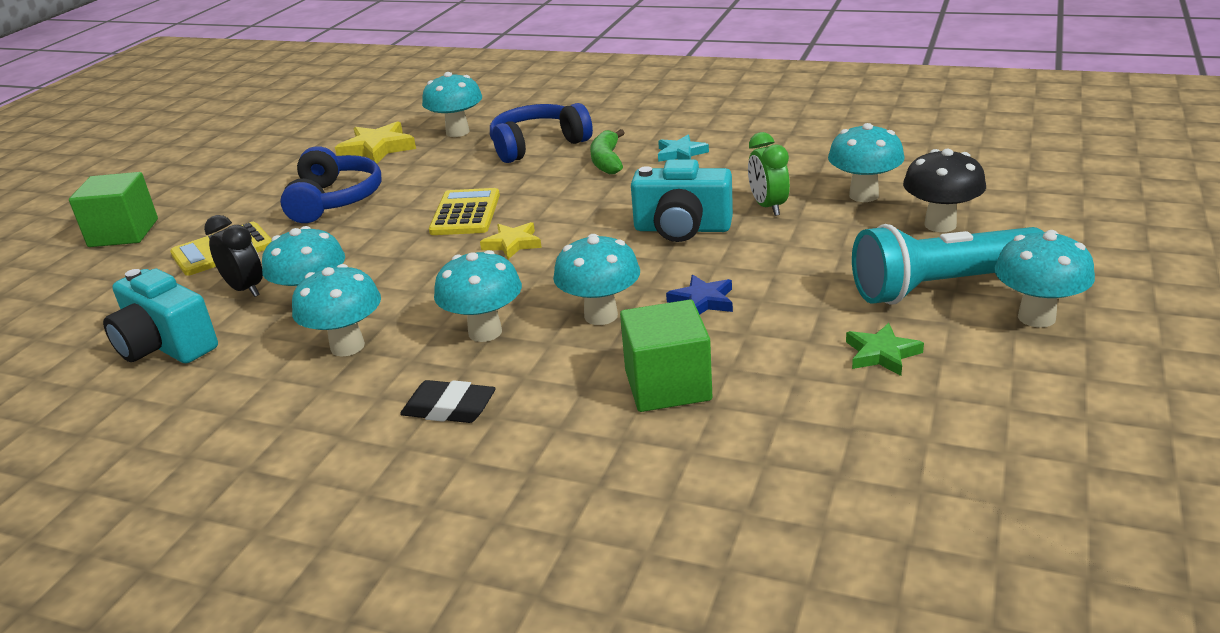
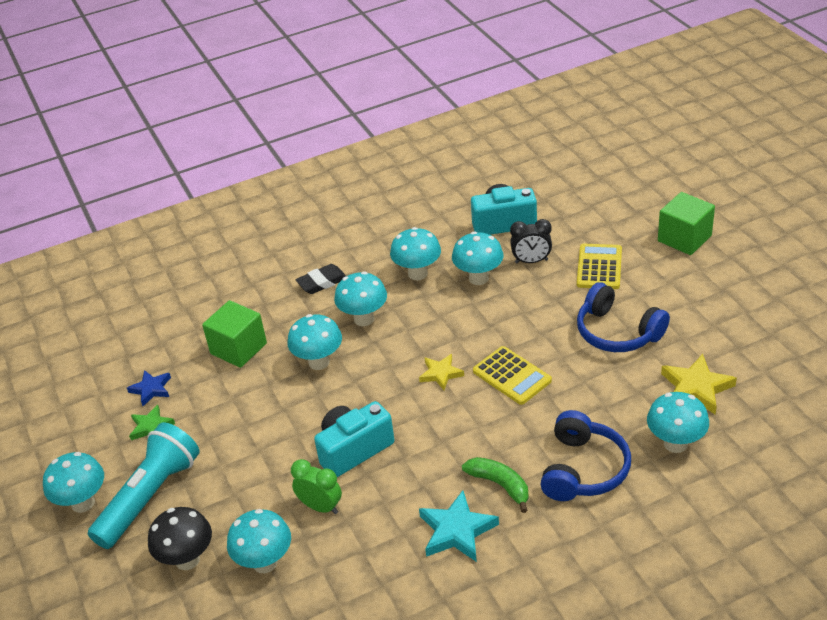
camera: 135 degrees right, 10 degrees up
turquoise star [658,135,709,162] -> turquoise star [419,490,499,562], size x1.58
blue star [666,275,733,315] -> blue star moved to [127,370,171,406]

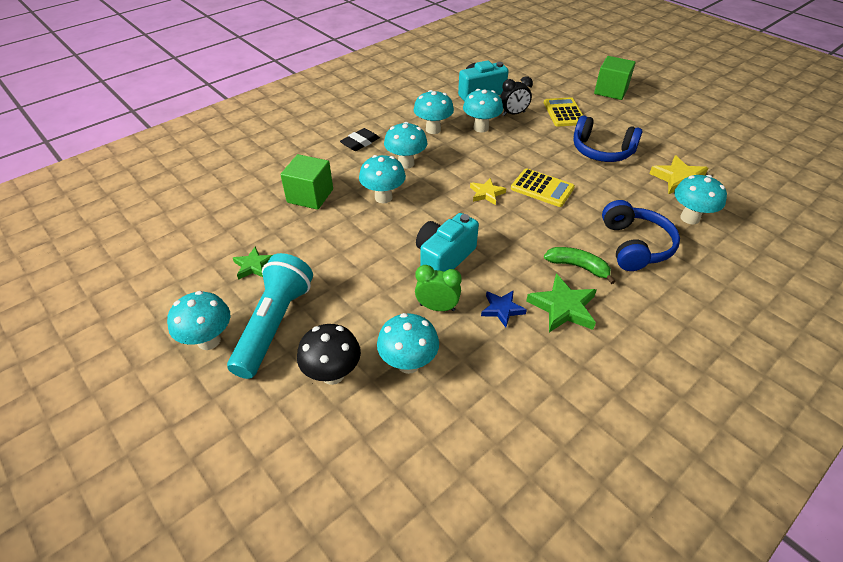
camera: 20 degrees left, 5 degrees up
blue star [127,370,171,406] -> blue star moved to [481,290,527,328]
turquoise star [419,490,499,562] -> green star [526,274,597,333]

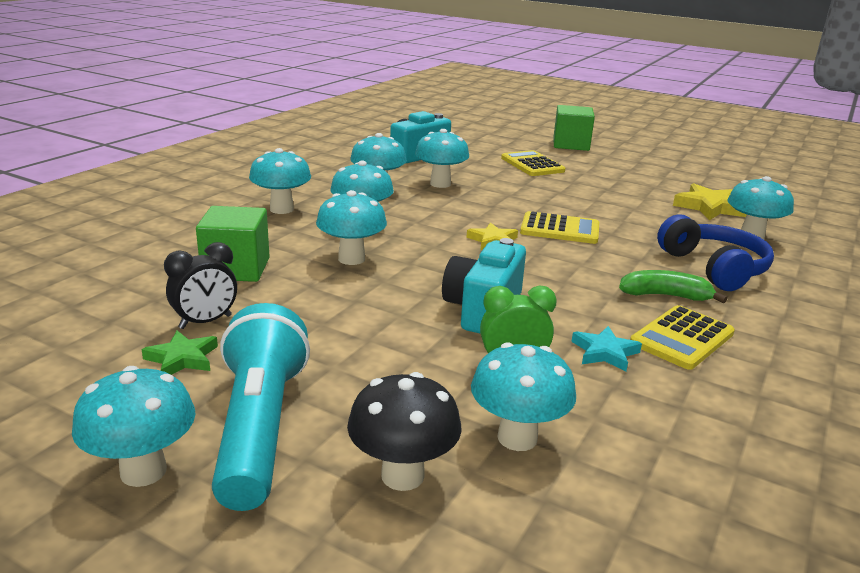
camera: 20 degrees left, 20 degrees down
black eraser [340,128,380,151] -> turquoise mushroom [249,148,311,214]
blue star [481,290,527,328] -> turquoise star [572,326,642,372]
black clock [500,76,533,116] -> black clock moved to [164,242,237,329]
green star [526,274,597,333] -> yellow calculator [630,305,735,370]
blue headphones [574,115,642,162] -> none

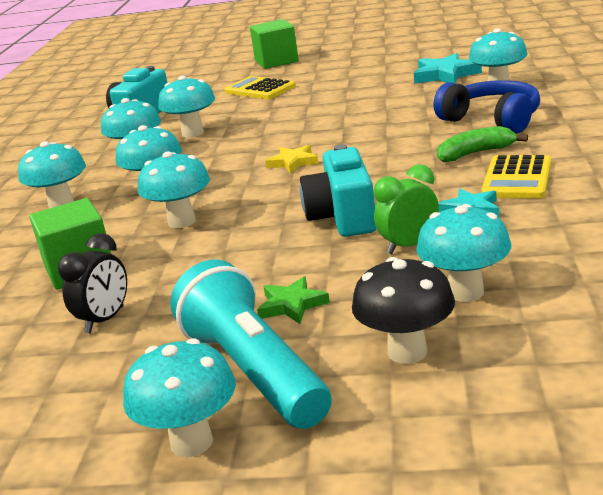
camera: 20 degrees left, 0 degrees up
green star [141,331,218,375] -> green star moved to [257,276,330,324]
yellow calculator [520,211,599,244] -> none
yellow star [673,183,747,220] -> turquoise star [414,53,482,84]

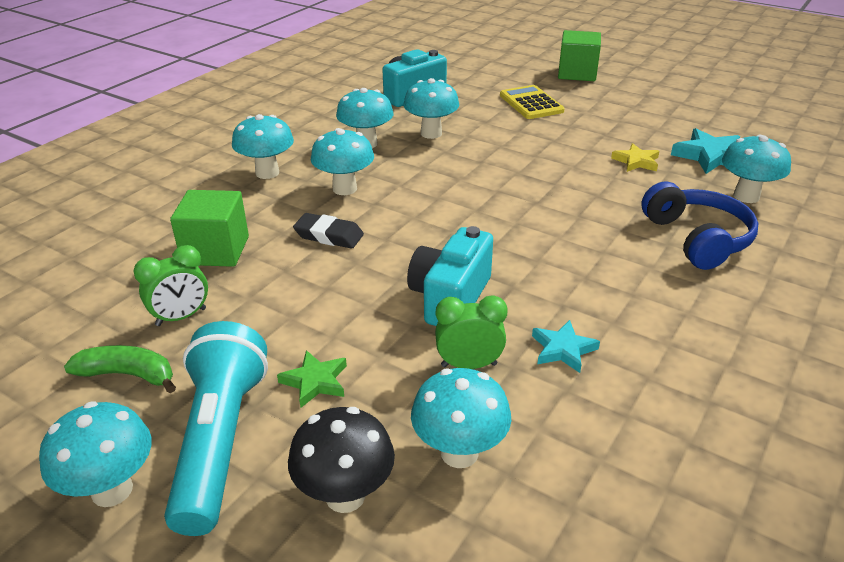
camera: 25 degrees right, 10 degrees up
black clock [58,233,127,333] -> green clock [133,245,208,326]
turquoise mushroom [138,151,210,228] -> black eraser [293,213,364,249]
yellow star [265,145,318,174] -> yellow star moved to [611,143,659,172]
green banana [437,126,528,162] -> green banana moved to [64,345,176,393]
yellow calculator [481,155,551,198] -> none

